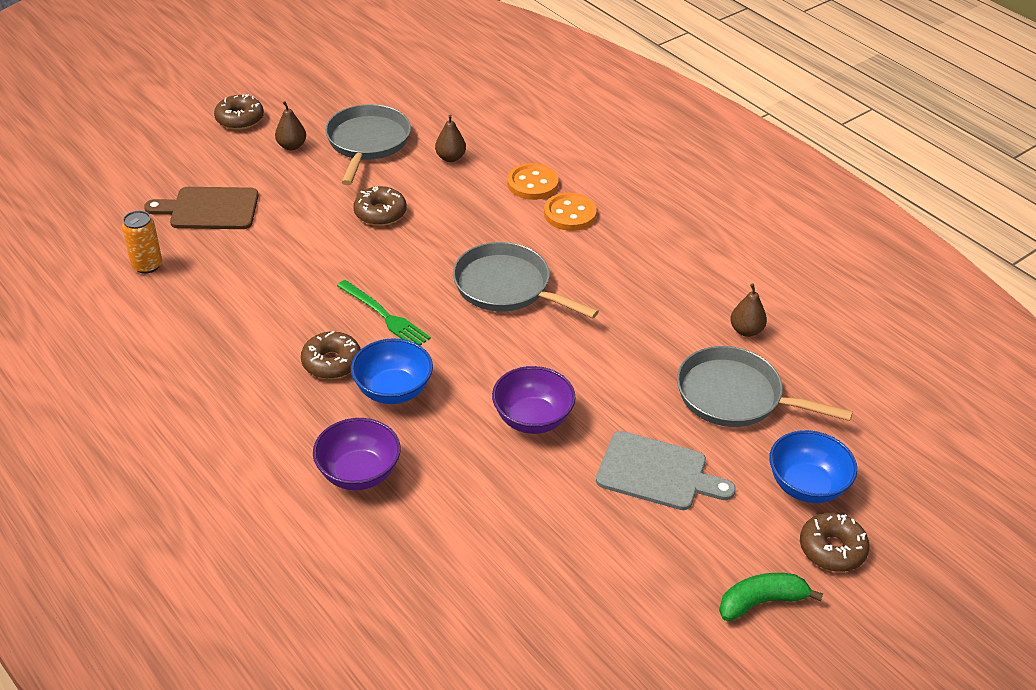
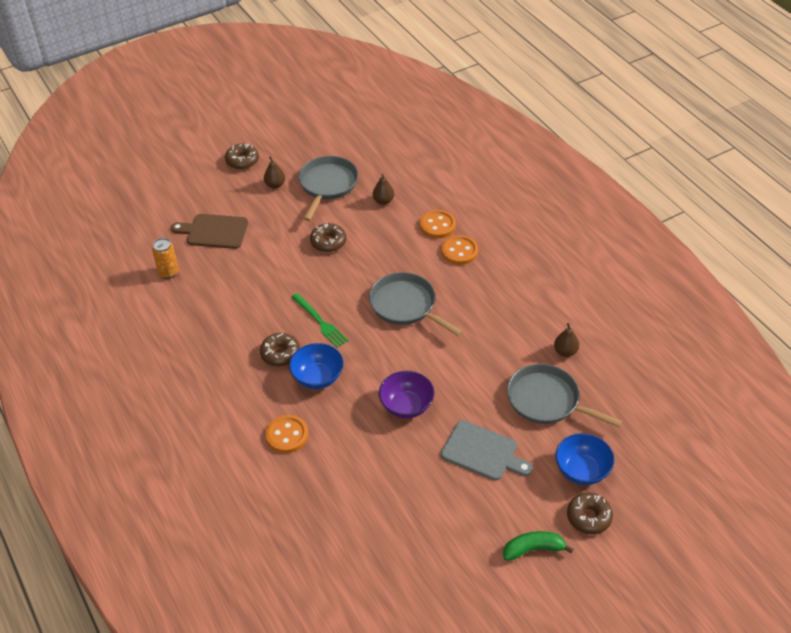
camera: 10 degrees right, 5 degrees up
purple bowl [313,418,401,490] -> orange button [265,415,309,453]

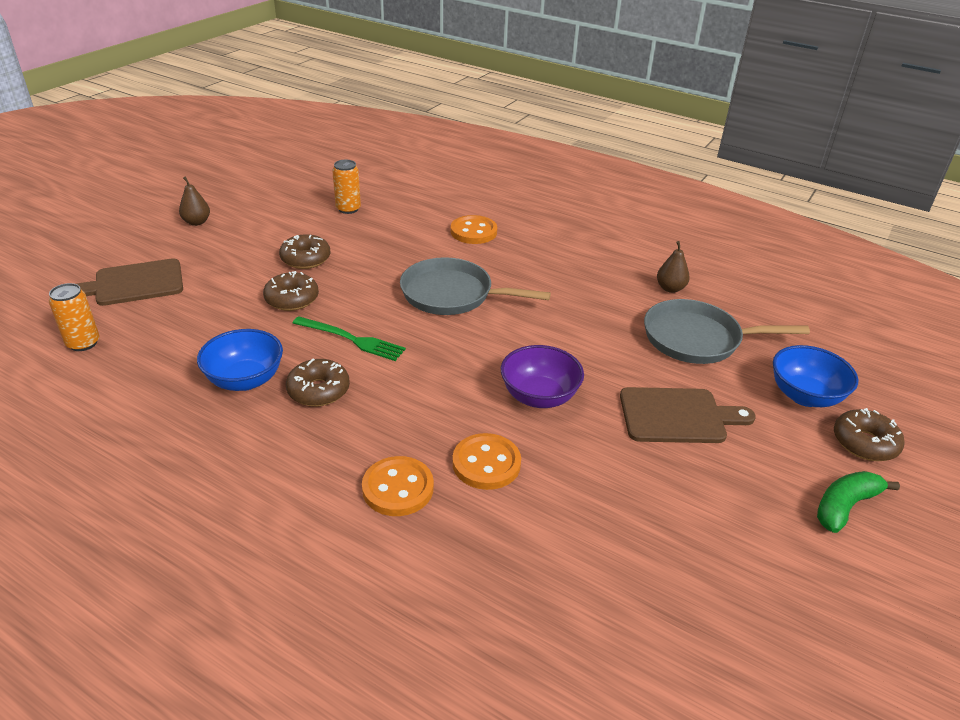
camera: 30 degrees left, 10 degrees down
brown donut [225,144,259,170] -> brown donut moved to [263,271,319,311]
blue bowl [289,343,344,389] -> blue bowl moved to [197,329,283,391]
grey pan [299,156,358,221] -> none
brown pear [373,174,394,205] -> orange can [332,160,361,214]
orange button [420,210,456,238] -> orange button moved to [452,433,521,490]
grey cutting board [441,420,533,481] -> brown cutting board [620,387,756,443]

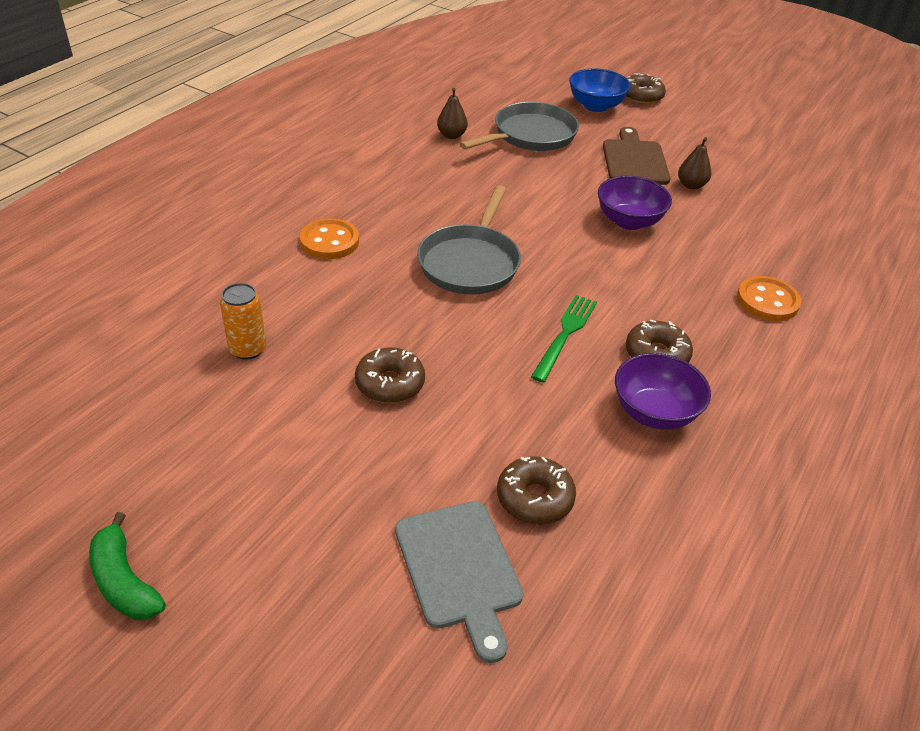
camera: 90 degrees left, 5 degrees up
orange can [49,283,100,351] -> none
brown cutting board [77,258,183,306] -> grey cutting board [395,501,524,663]
brown pear [179,177,210,226] -> brown pear moved to [678,137,711,189]
blue bowl [197,329,283,391] -> purple bowl [615,353,711,430]
brown donut [263,271,319,311] -> brown donut moved to [497,456,576,525]
orange button [452,433,521,490] -> none
grey pan [644,299,810,364] -> grey pan turned 135 degrees counterclockwise [460,102,579,151]
green banana [817,471,900,533] -> green banana moved to [89,512,166,620]

